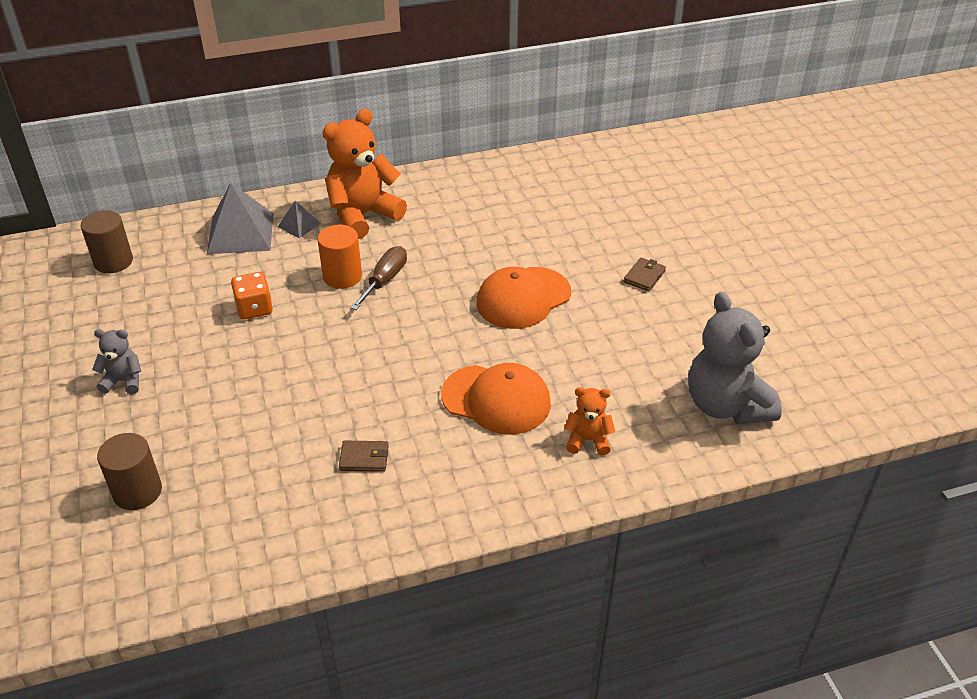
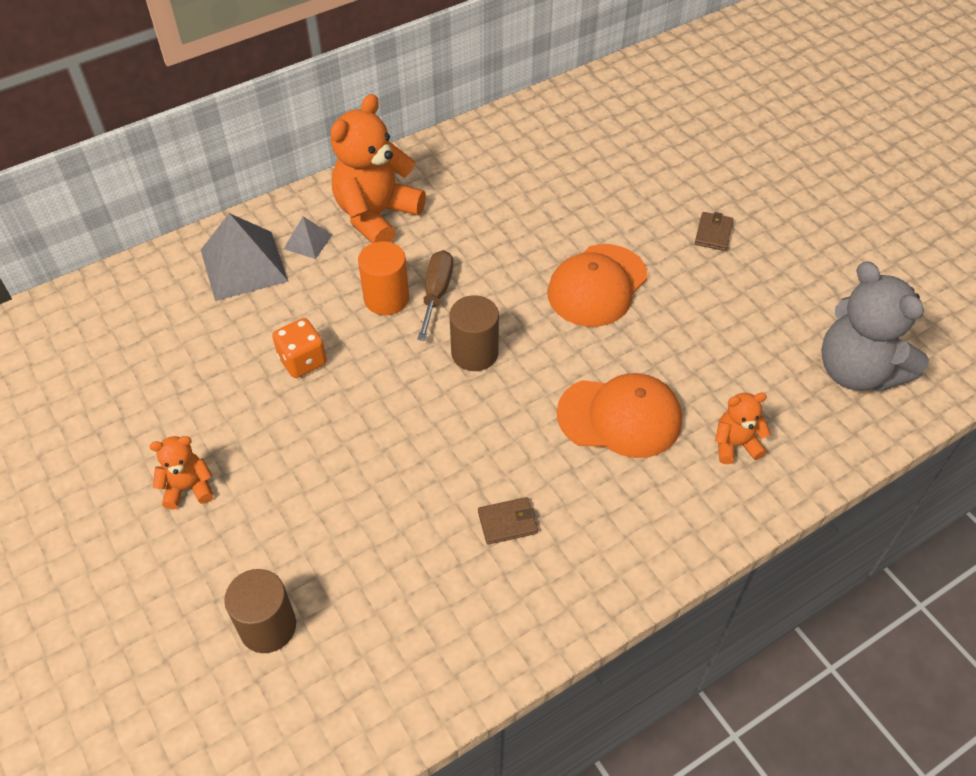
camera: 15 degrees left, 10 degrees up
brown cylinder [81,210,133,273] -> brown cylinder moved to [450,295,499,371]
grey teddy bear [92,329,141,394] -> orange teddy bear [149,436,213,509]

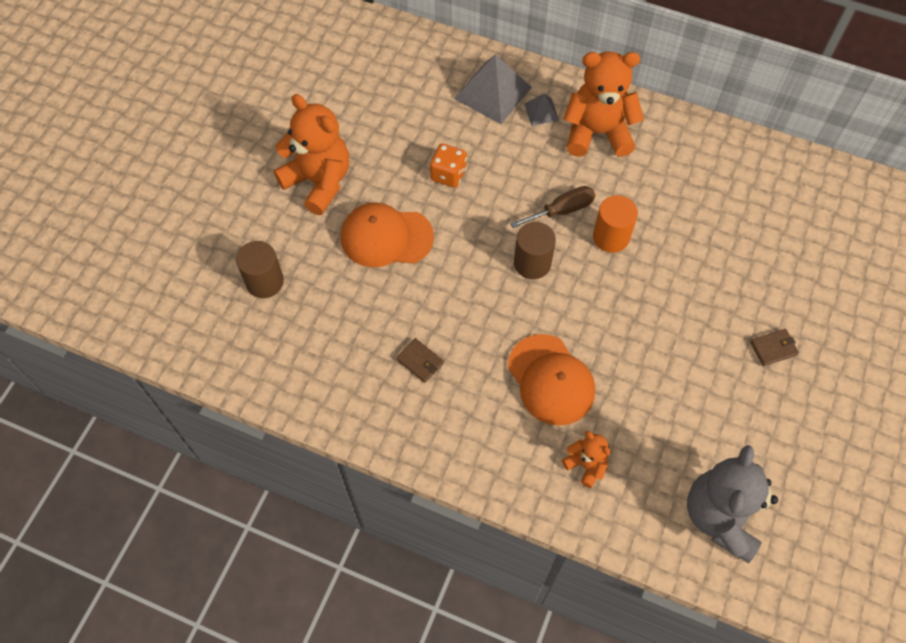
camera: 55 degrees right, 10 degrees up
orange teddy bear [149,436,213,509] -> orange teddy bear [274,94,349,215], size x2.01
orange cylinder [358,241,409,315] -> orange cylinder moved to [593,195,638,253]
orange cap [547,244,648,327] -> orange cap moved to [341,203,434,267]

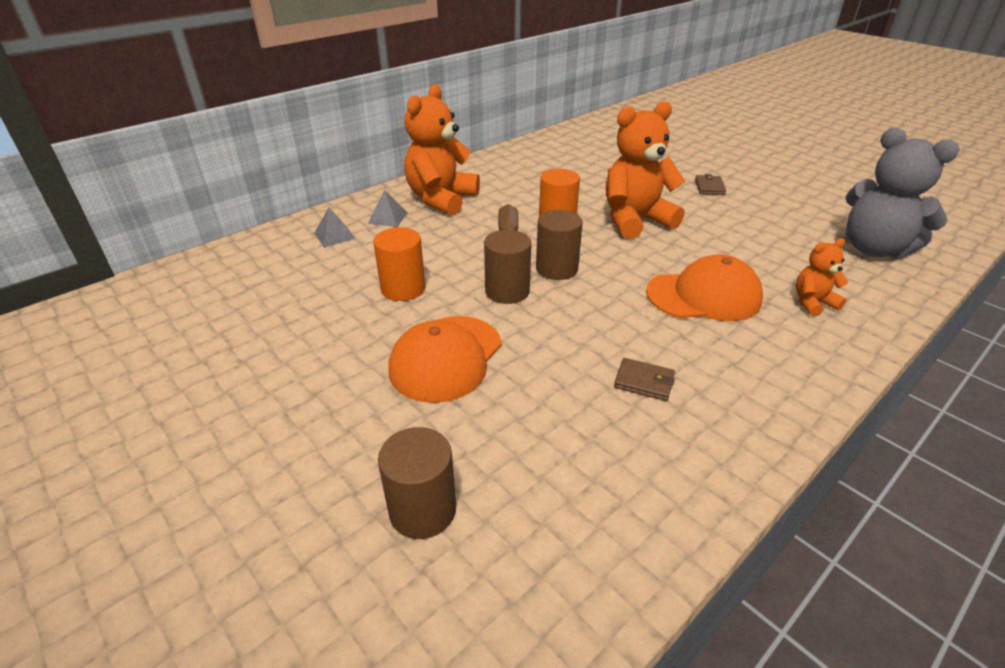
camera: 65 degrees left, 25 degrees down
orange teddy bear [274,94,349,215] -> orange teddy bear moved to [606,101,685,239]
brown wallet [396,338,444,383] -> brown wallet turned 45 degrees clockwise [614,358,675,401]
orange dice [430,144,467,188] -> orange cylinder [373,227,425,301]
grey pyramid [454,54,532,124] -> grey pyramid [314,207,356,247], size x0.50
none -> brown cylinder [484,230,531,304]

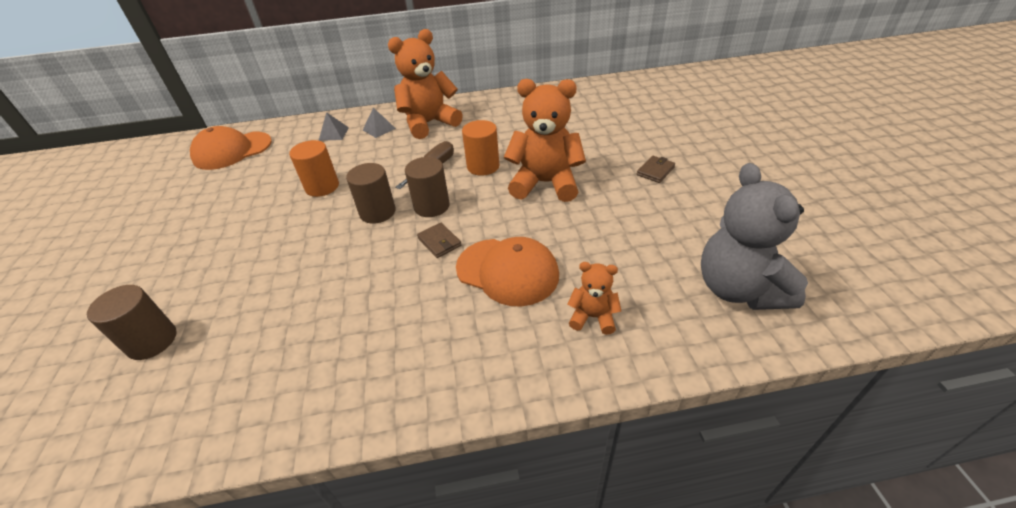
camera: 35 degrees right, 5 degrees up
orange cap [388,316,502,403] -> orange cap moved to [190,126,272,170]
brown wallet [614,358,675,401] -> brown wallet moved to [417,223,462,258]

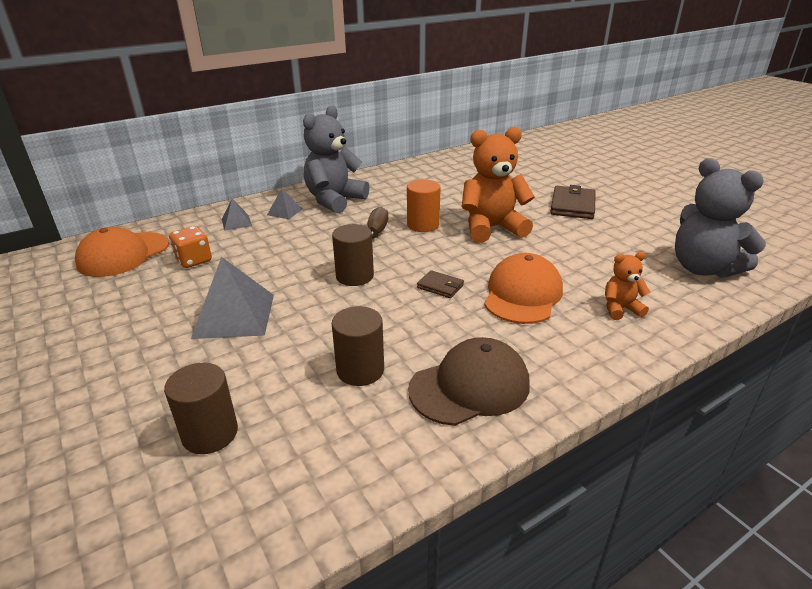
camera: 25 degrees left, 10 degrees down
orange cylinder [289,140,339,197] -> none
orange teddy bear [388,29,463,139] -> grey teddy bear [303,106,369,214]
brown cylinder [405,157,450,217] -> brown cylinder moved to [332,306,384,386]
orange cap [456,237,559,307] -> orange cap turned 75 degrees counterclockwise [484,253,563,324]
brown wallet [637,156,675,183] -> brown wallet [550,185,596,219], size x1.80
none -> orange dice [169,226,212,268]
none -> grey pyramid [191,257,274,339]
none -> brown cap [408,337,530,426]

